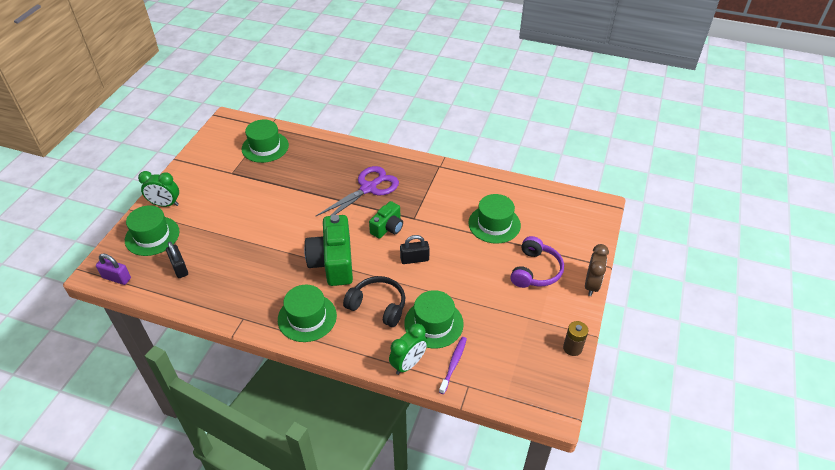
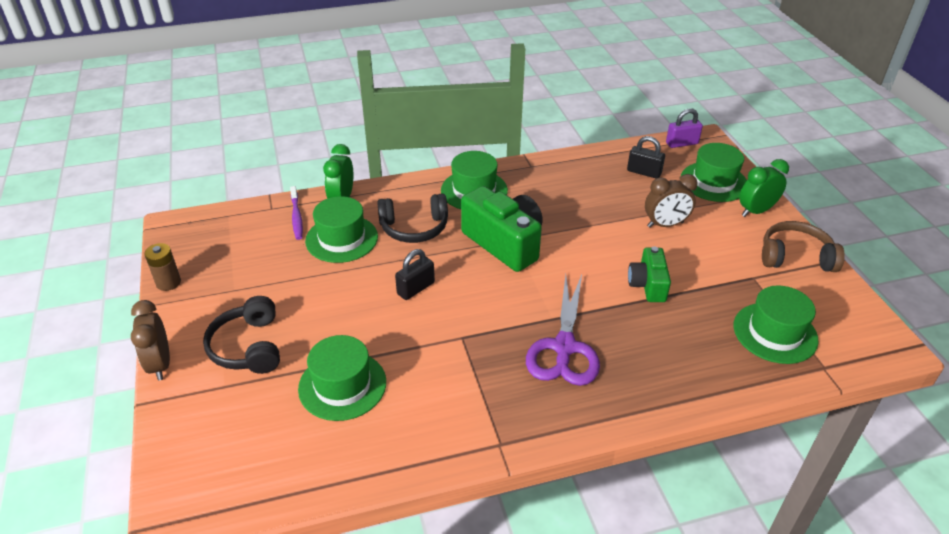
camera: 145 degrees right, 5 degrees down
green camera [369,201,403,239] -> green camera moved to [628,246,671,302]
purple headphones [510,236,564,288] -> black headphones [203,296,280,374]
none -> brown clock [645,174,698,228]
none -> brown headphones [762,221,845,272]

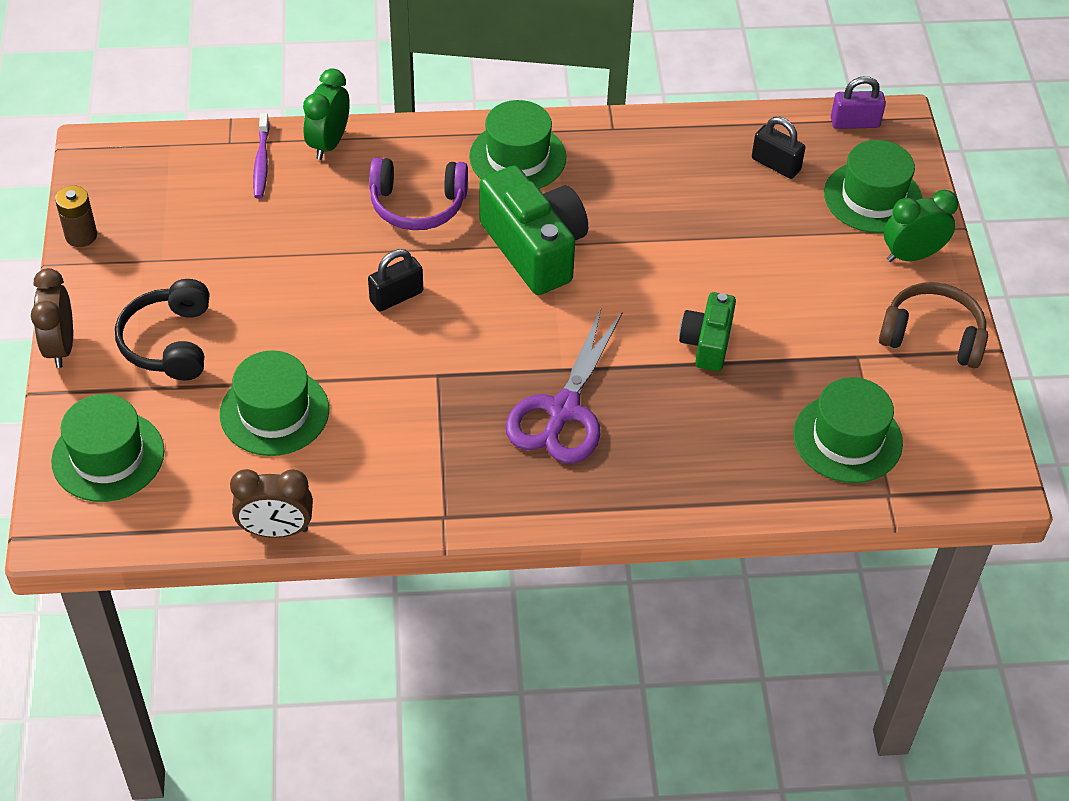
camera: 10 degrees right, 10 degrees up
green hat [305,196,378,263] -> green hat moved to [51,394,164,502]
black headphones [377,194,448,243] -> purple headphones [369,157,468,230]
brown clock [645,174,698,228] -> brown clock moved to [230,469,313,538]

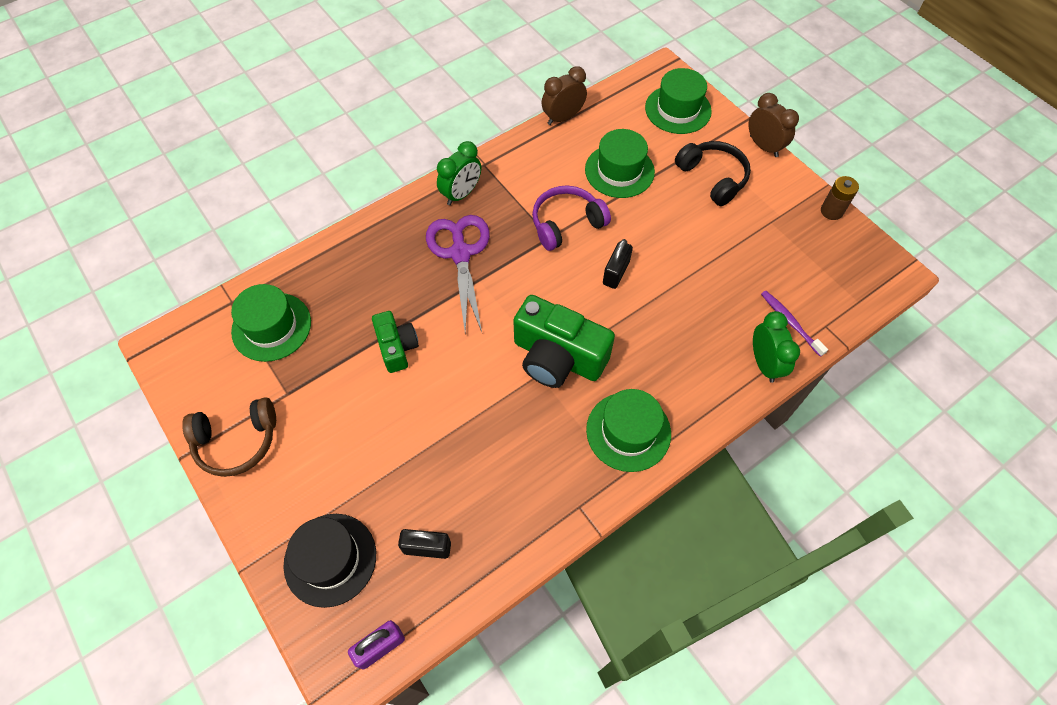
camera: 150 degrees right, 10 degrees up
purple headphones [369,157,468,230] -> purple headphones moved to [532,185,611,251]
green hat [824,140,922,233] -> black hat [283,514,376,608]
green clock [884,190,958,262] -> green clock moved to [437,141,481,205]

